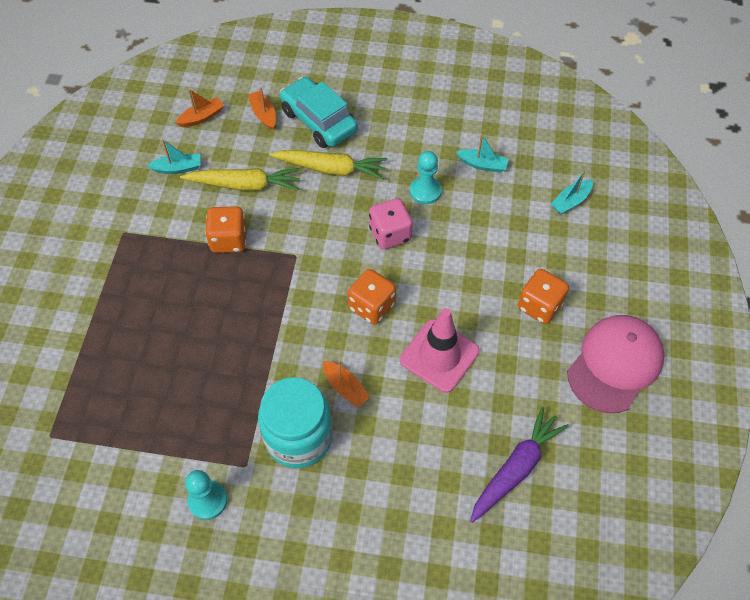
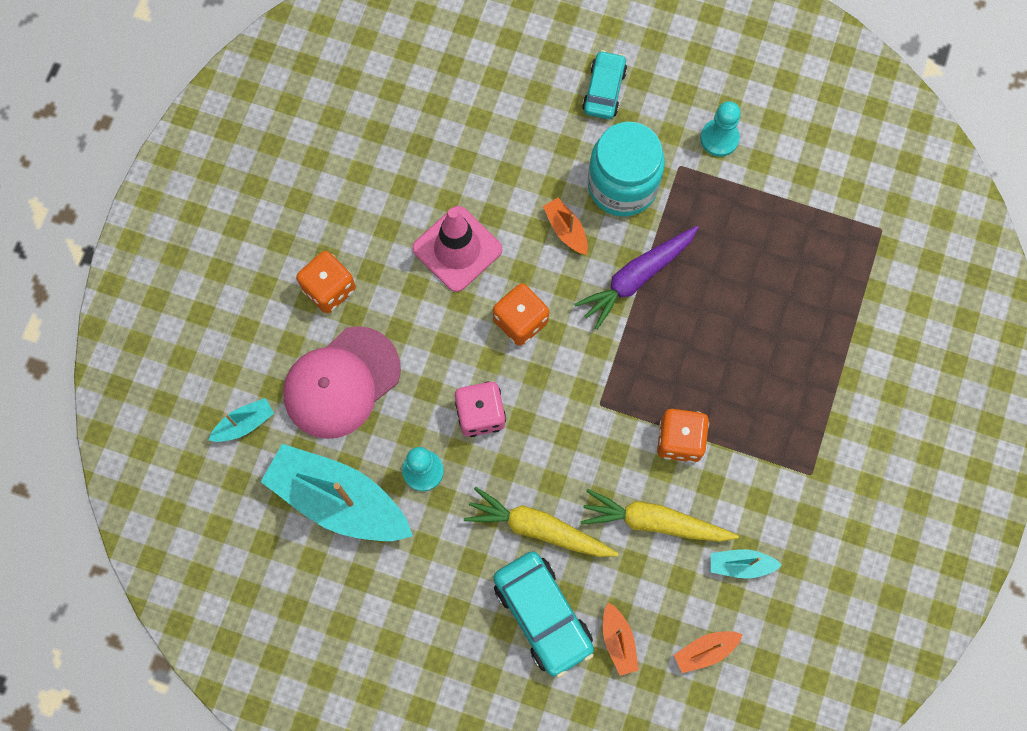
camera: 170 degrees left, 15 degrees up
turquoise boat [456,134,509,173] -> turquoise boat [261,444,413,541], size x2.27
purple carrot [470,407,569,523] -> purple carrot moved to [574,226,699,330]
pink cap [567,315,665,413] -> pink cap moved to [283,326,401,439]
none -> turquoise car [582,50,627,119]

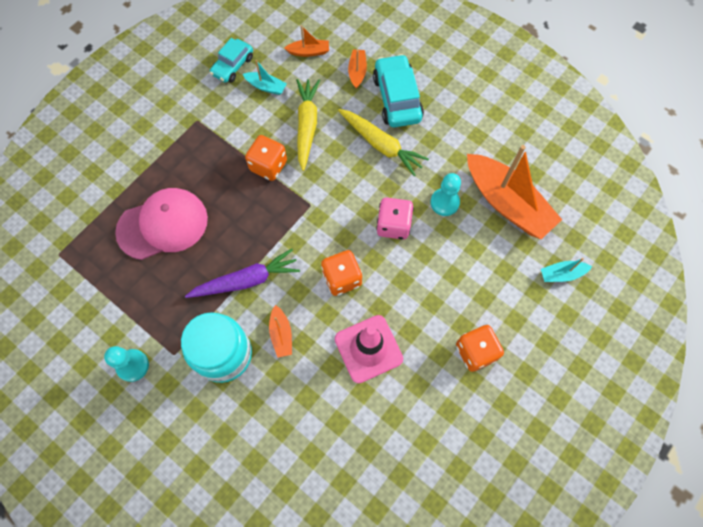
camera: 160 degrees left, 5 degrees down
turquoise boat [261,444,413,541] -> orange boat [467,145,562,239]
pink cap [283,326,401,439] -> pink cap moved to [115,188,208,260]
yellow carrot [580,489,739,542] -> yellow carrot turned 120 degrees counterclockwise [296,79,320,171]
turquoise car [582,50,627,119] -> turquoise car moved to [210,38,253,83]

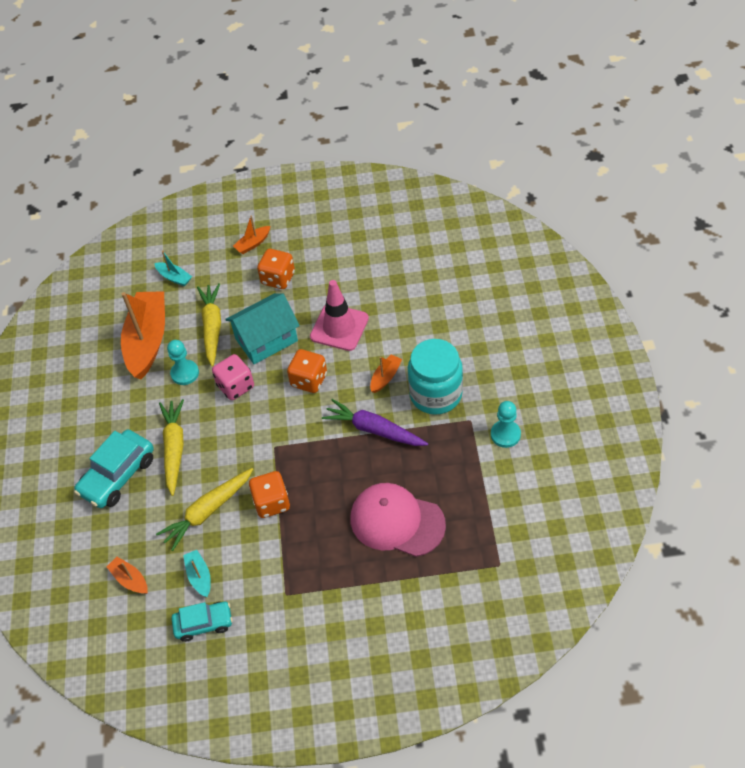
camera: 130 degrees left, 15 degrees down
orange boat [348,50,367,89] -> orange boat moved to [233,215,270,254]
none -> yellow carrot [197,283,221,367]
none -> turquoise house [225,293,300,364]

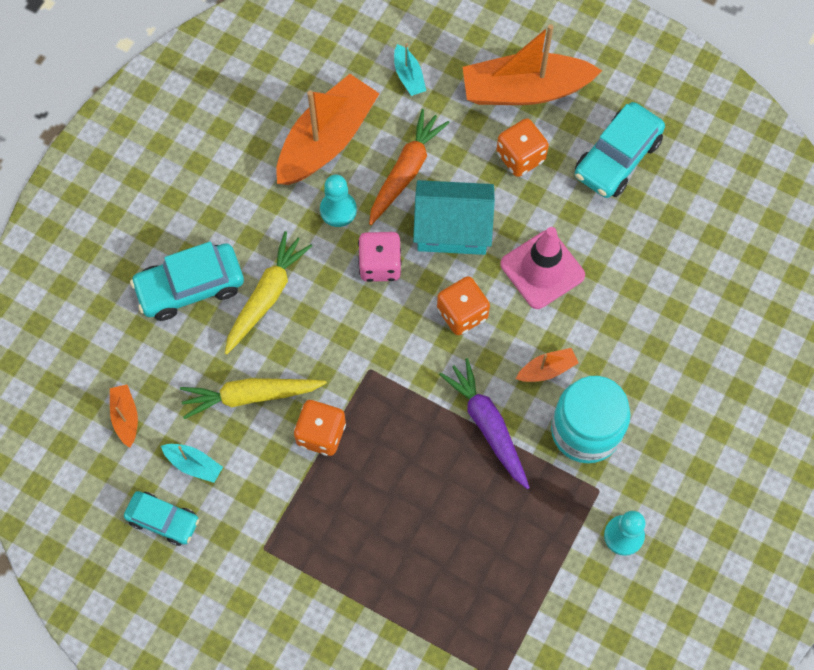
camera: 30 degrees right, 15 degrees up
turquoise boat [183,550,211,597] -> turquoise boat turned 105 degrees clockwise [161,444,223,483]
yellow carrot [197,283,221,367] -> orange carrot [369,109,450,225]
orange boat [233,215,270,254] -> orange boat [463,24,602,105], size x2.27
pink cap [351,483,446,557] -> none
none -> turquoise car [575,102,665,198]

